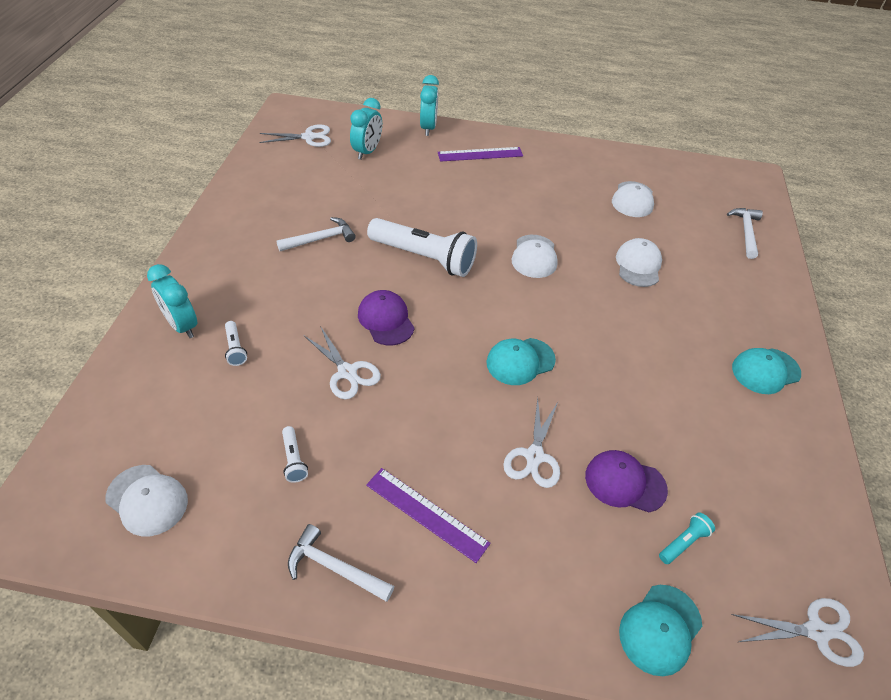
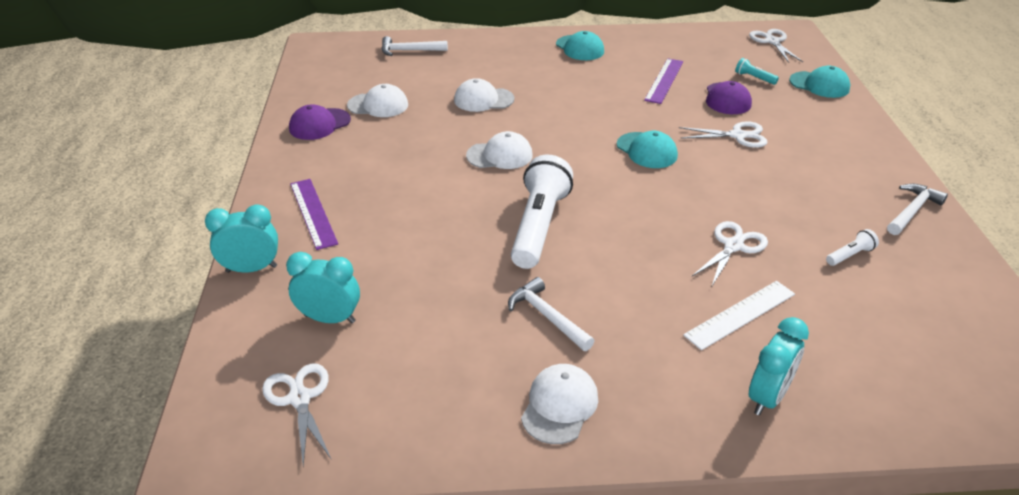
camera: 100 degrees left, 10 degrees down
white cap [105,465,188,536] -> white cap moved to [521,364,598,444]
white flashlight [225,321,247,366] -> none
white hammer [288,524,394,602] -> white hammer turned 150 degrees counterclockwise [887,184,948,235]
purple cap [358,290,415,345] -> purple cap moved to [289,104,351,140]
purple ruler [366,468,490,563] -> purple ruler moved to [644,58,683,104]
none -> white ruler [683,281,795,350]

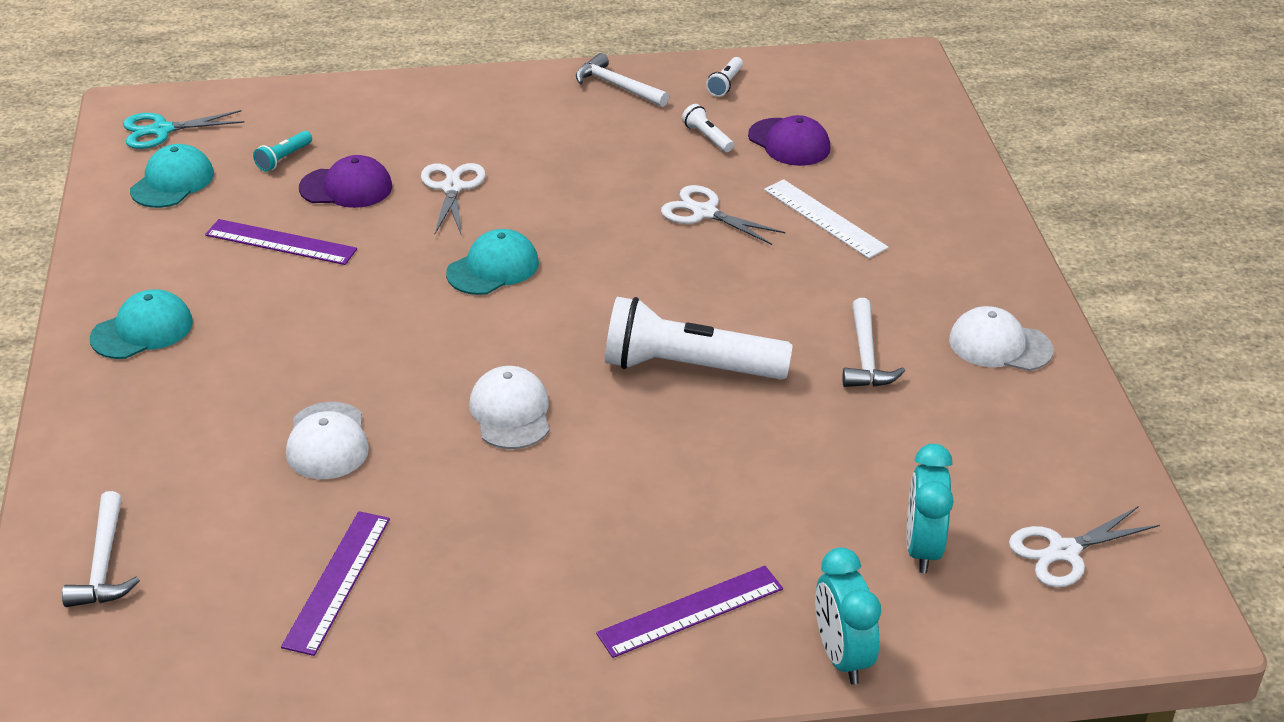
camera: 95 degrees left, 0 degrees up
purple cap [289,104,351,140] -> purple cap moved to [748,115,830,166]
white cap [347,84,408,117] -> purple ruler [281,511,390,656]
white hammer [508,277,594,351] -> white hammer turned 45 degrees counterclockwise [843,298,905,387]
white scissors [749,29,803,63] -> turquoise scissors [123,110,244,149]
turquoise clock [749,317,809,415] -> none
turquoise cap [789,66,850,98] -> turquoise cap moved to [130,144,214,208]
none -> white flashlight [706,57,743,97]

